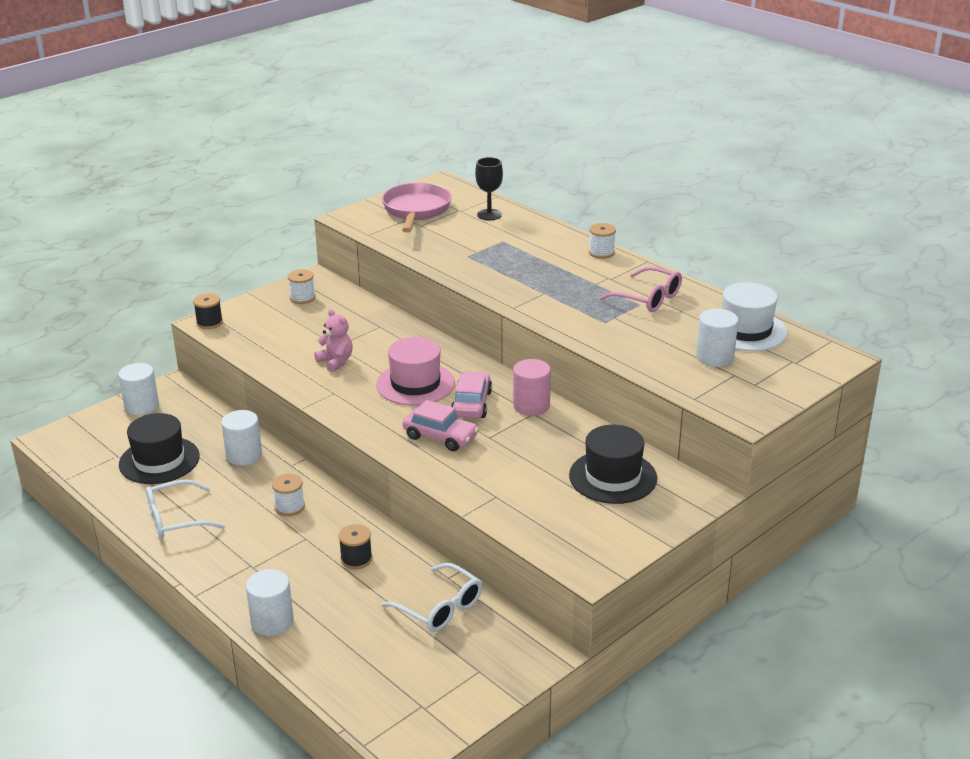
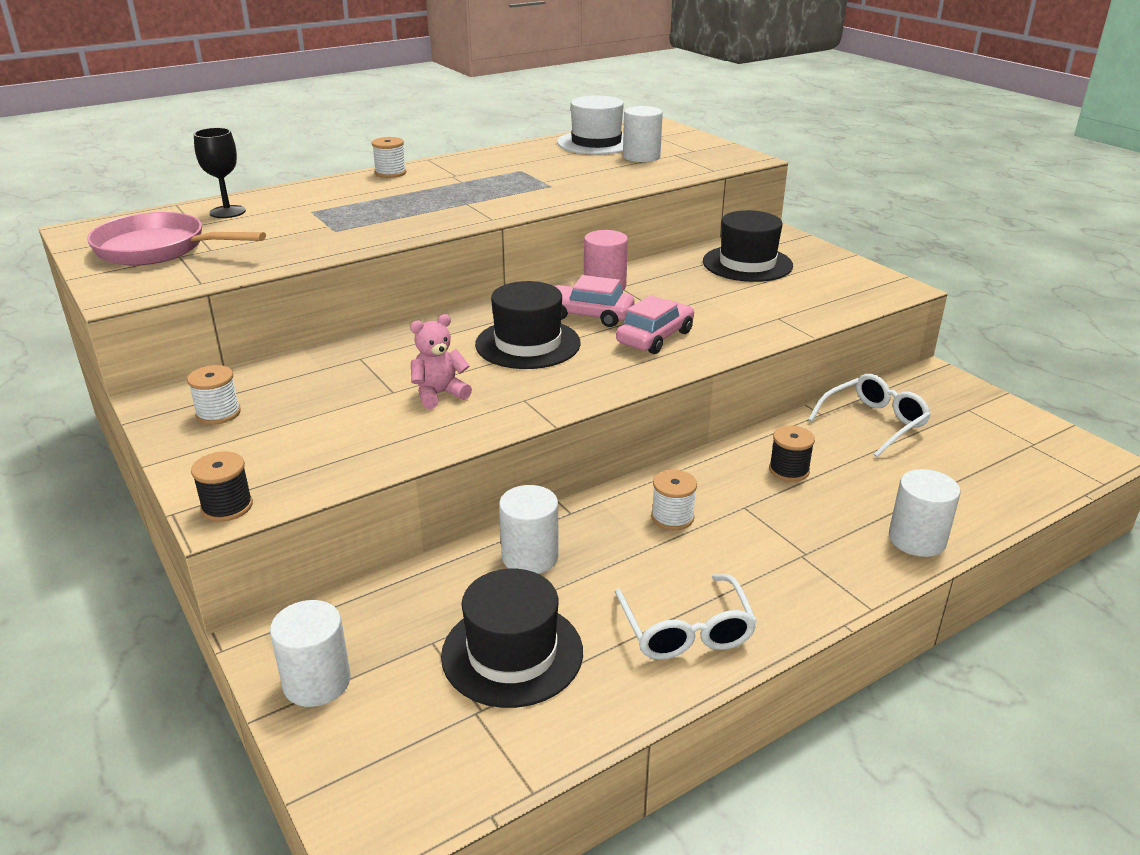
camera: 80 degrees left, 0 degrees up
pink hat [376,337,455,406] -> black hat [475,281,581,369]
pink glasses [599,266,682,312] -> none

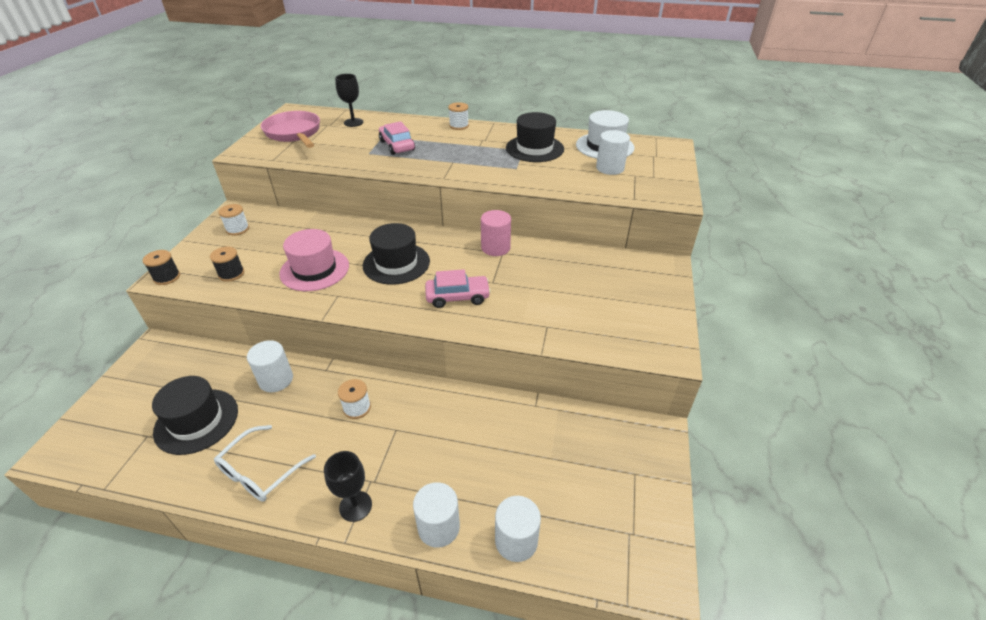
camera: 45 degrees right, 10 degrees up
white cylinder [270,600,350,707] -> white cylinder moved to [495,496,541,562]
pink teddy bear [410,314,472,409] -> pink hat [279,229,349,291]
pink car [555,275,634,327] -> pink car moved to [379,121,415,155]
black hat [703,210,793,282] -> black hat moved to [506,112,564,162]
black spool [769,426,815,482] -> black spool moved to [210,246,244,282]
white glasses [808,374,931,457] -> none
none -> black goblet [324,451,372,522]

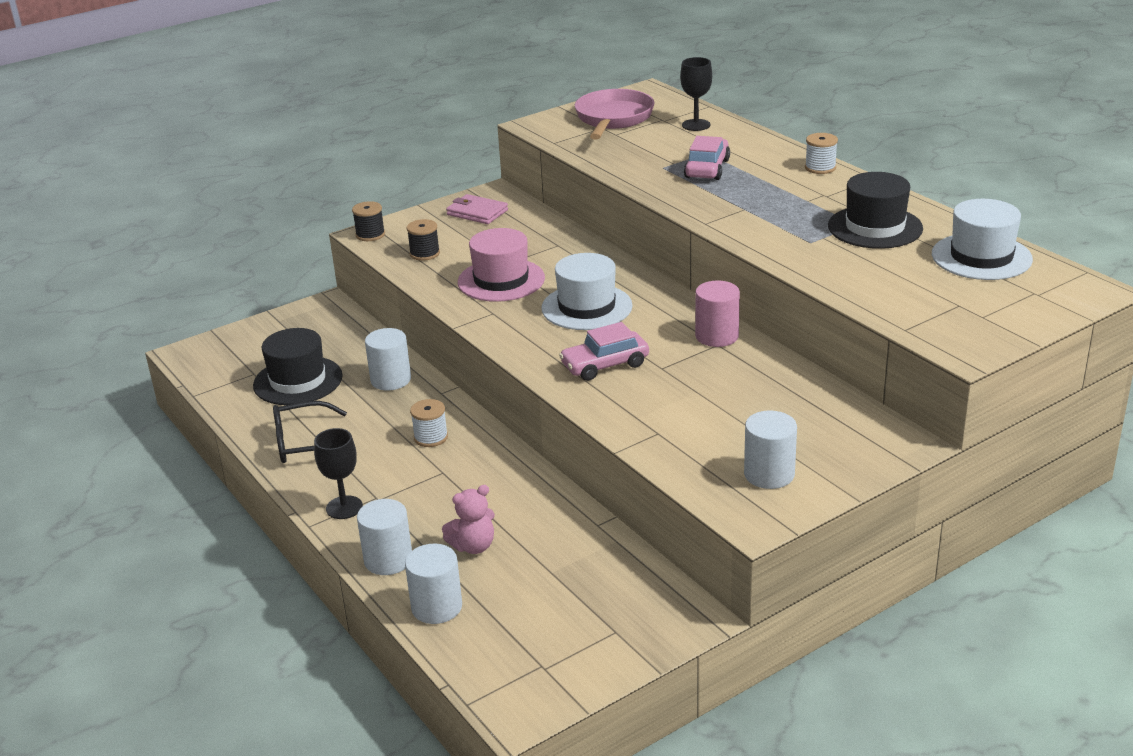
camera: 45 degrees right, 10 degrees down
white glasses [214,425,316,502] -> black glasses [273,401,347,463]
white spool [218,204,249,235] -> pink wallet [446,194,508,224]
black hat [363,223,430,285] -> white hat [541,253,633,330]
pink car [425,269,491,308] -> pink car turned 120 degrees clockwise [559,322,649,381]
white cylinder [596,130,630,175] -> white cylinder moved to [744,411,797,489]
none -> pink teddy bear [442,485,495,554]

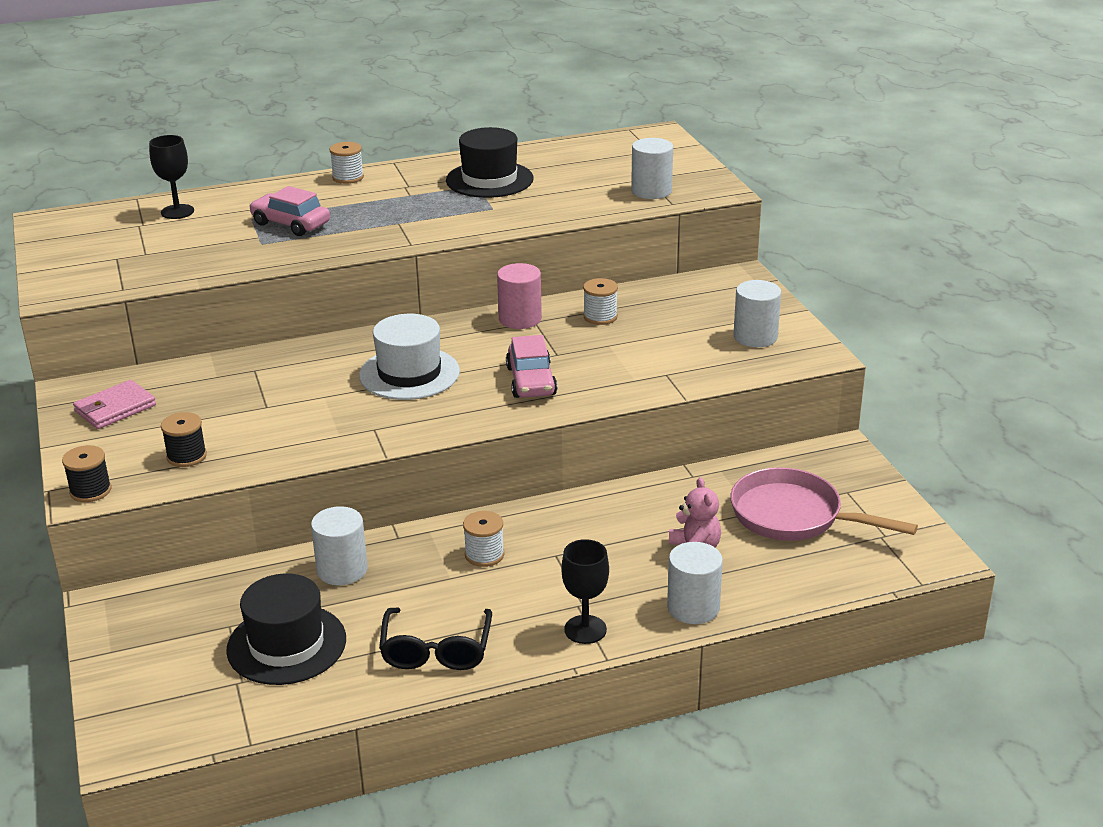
camera: 75 degrees left, 0 degrees up
white cylinder [405,544,462,624] -> white cylinder moved to [631,138,673,199]
pink hat [458,228,545,302] -> none
pink pan [575,89,655,139] -> pink pan moved to [730,468,918,541]
white hat [932,199,1033,280] -> none
none -> white spool [583,278,618,325]

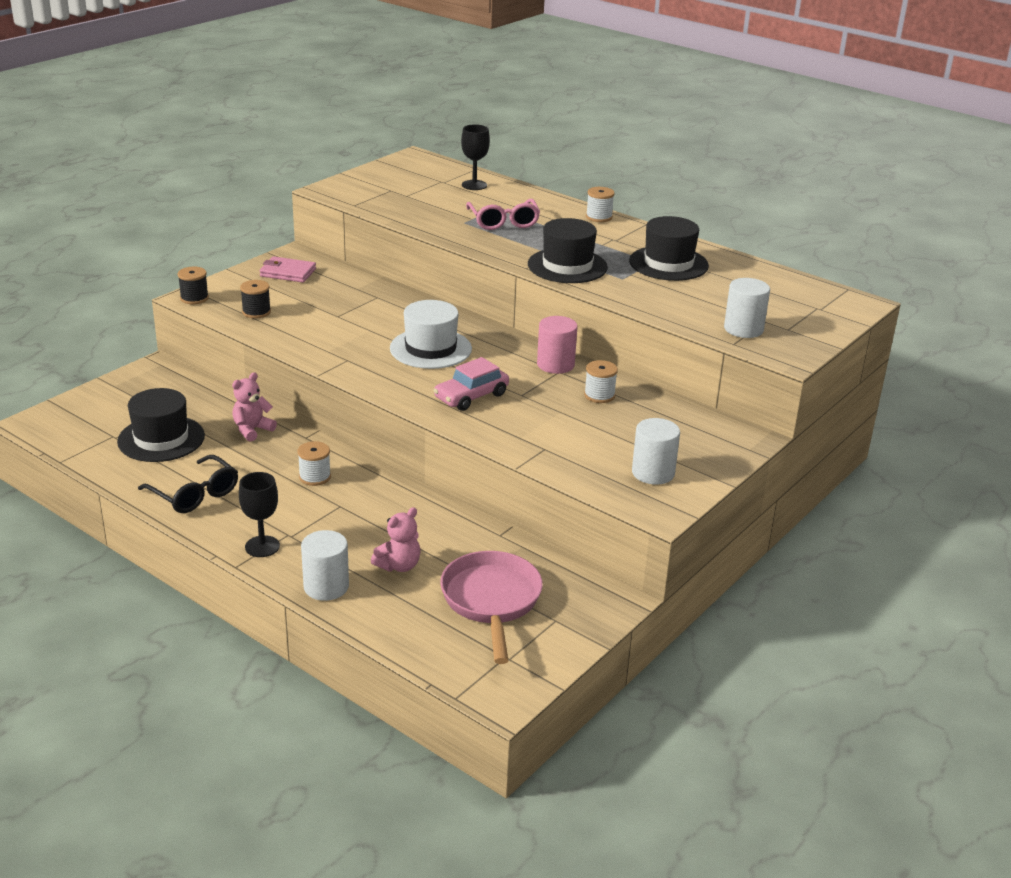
camera: 55 degrees right, 0 degrees up
pink car [249,186,330,236] -> pink glasses [466,199,540,230]
white cylinder [311,506,368,585] -> pink teddy bear [232,372,277,442]
black glasses [379,608,492,670] -> black glasses turned 105 degrees counterclockwise [138,455,238,513]
none -> black hat [528,218,608,283]

